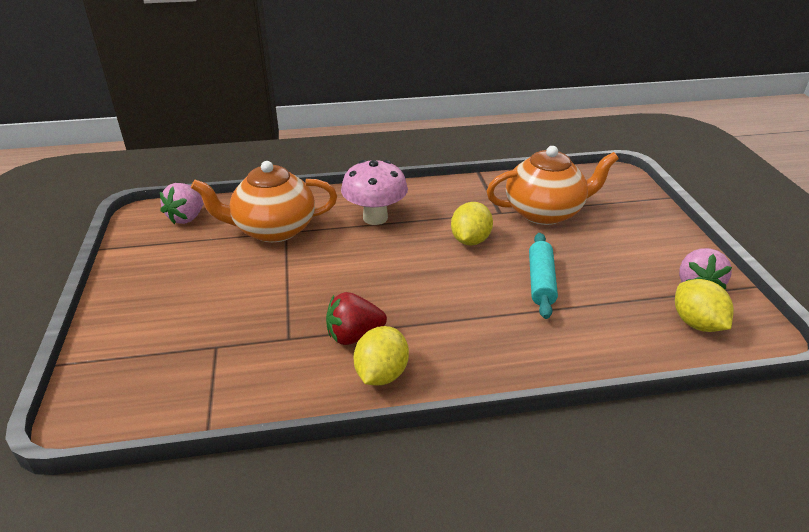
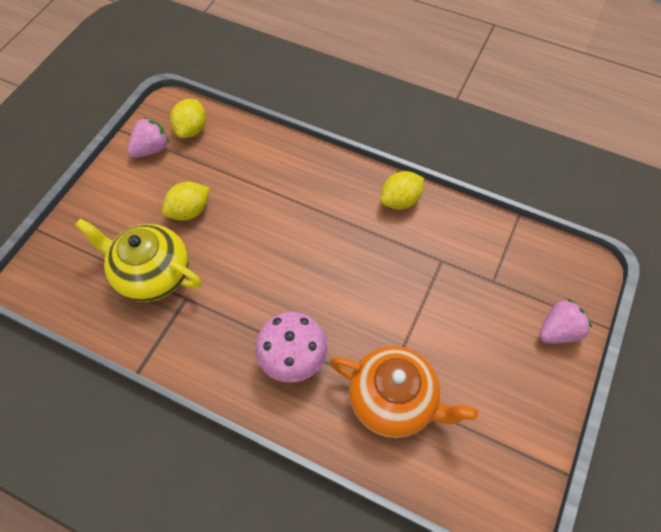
camera: 145 degrees left, 25 degrees up
pink strawberry [160,183,204,224] -> pink strawberry moved to [539,299,592,344]
red strawberry [326,292,387,345] -> none
yellow lemon [451,202,493,245] -> yellow lemon moved to [162,182,210,221]
orange teapot [487,146,619,225] -> yellow teapot [75,218,202,302]
turquoise rolling pin [529,233,558,319] -> none

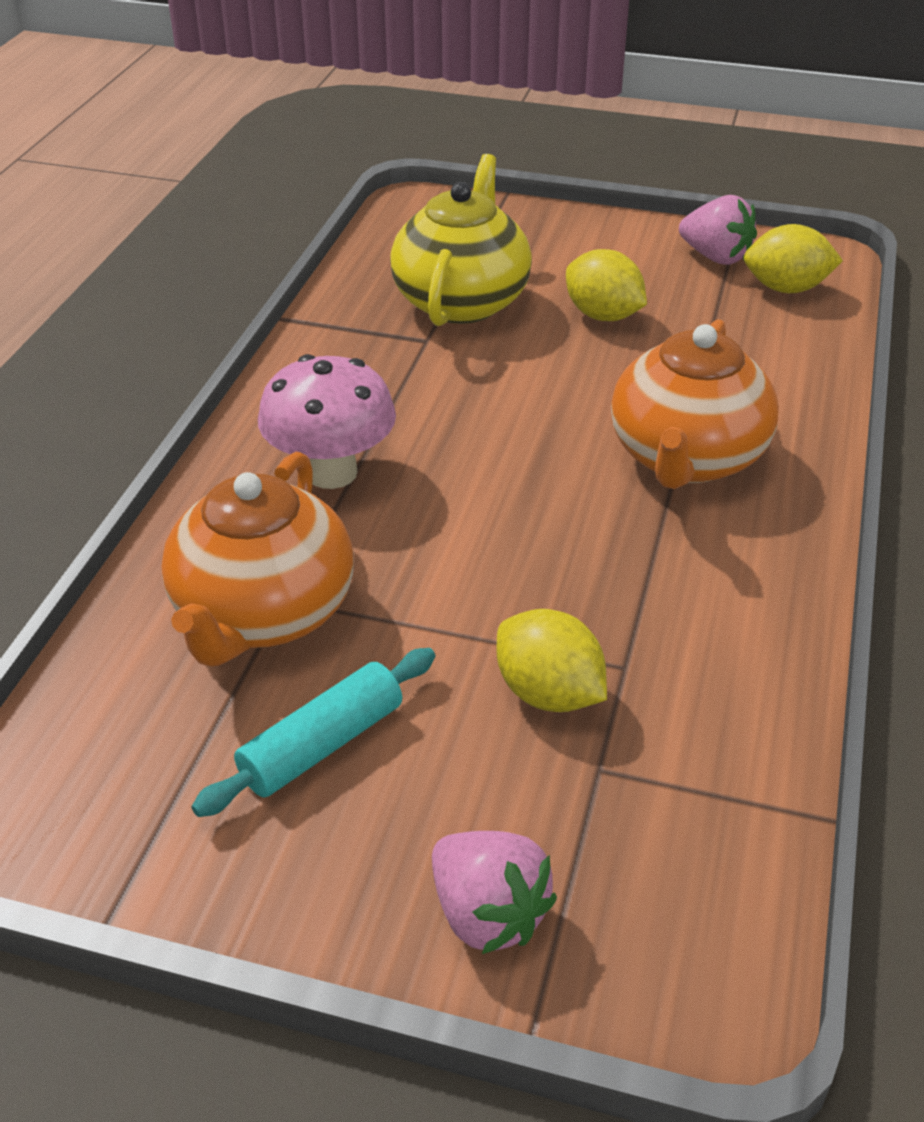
camera: 80 degrees right, 20 degrees down
yellow lemon [381,171,424,210] -> yellow lemon moved to [496,609,607,712]
none -> turquoise rolling pin [191,648,435,817]
none -> orange teapot [611,319,779,489]

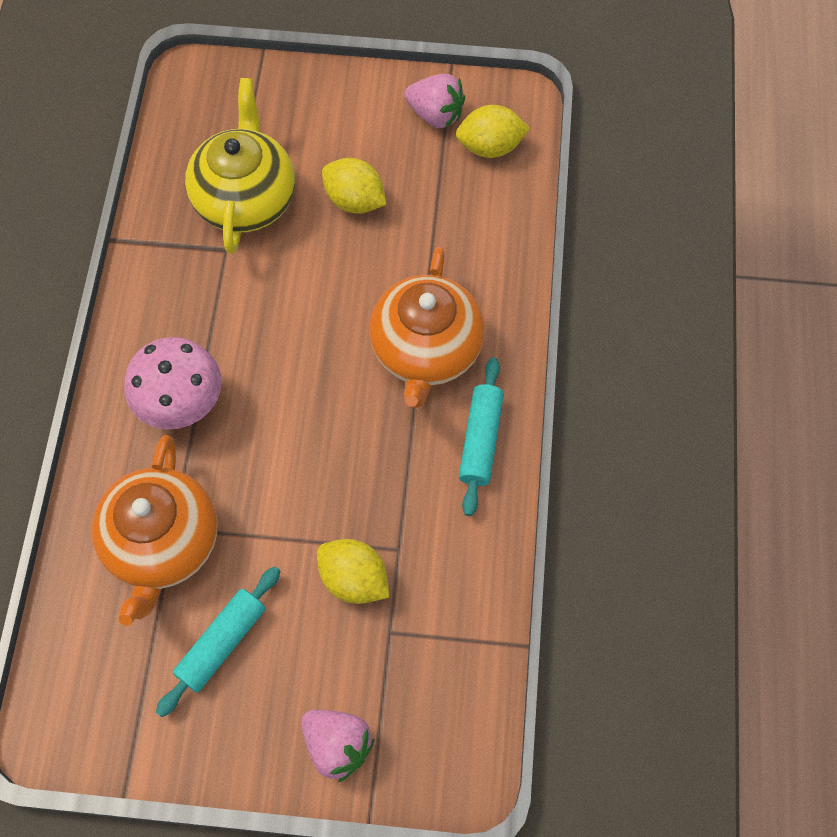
camera: 10 degrees left, 25 degrees up
none -> turquoise rolling pin [459,357,504,516]

